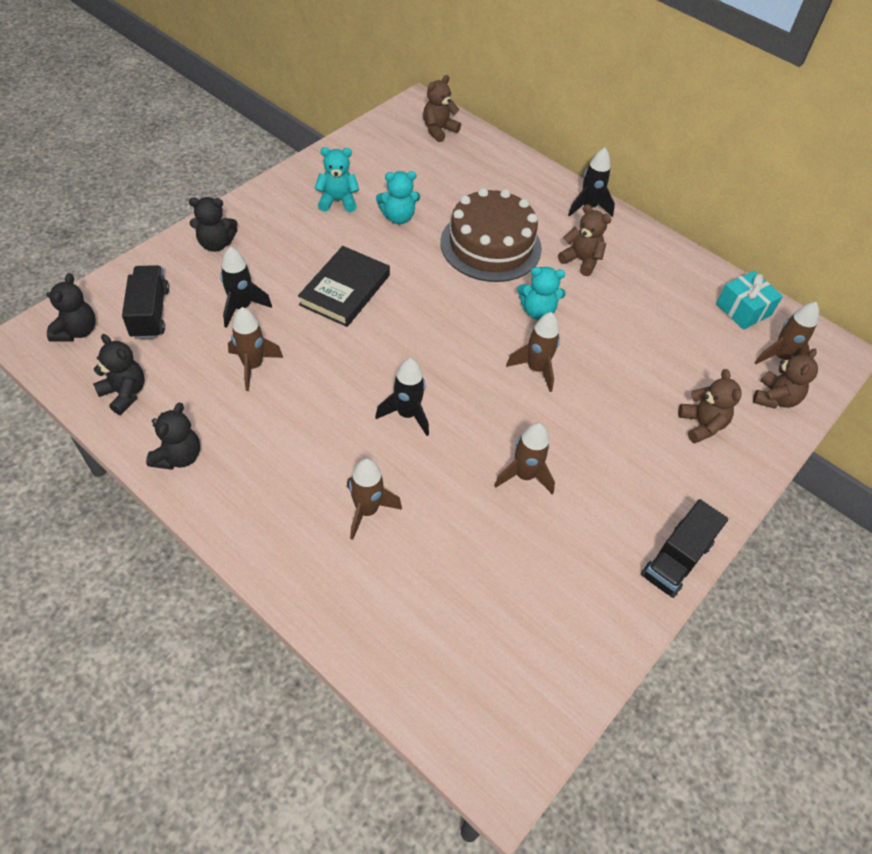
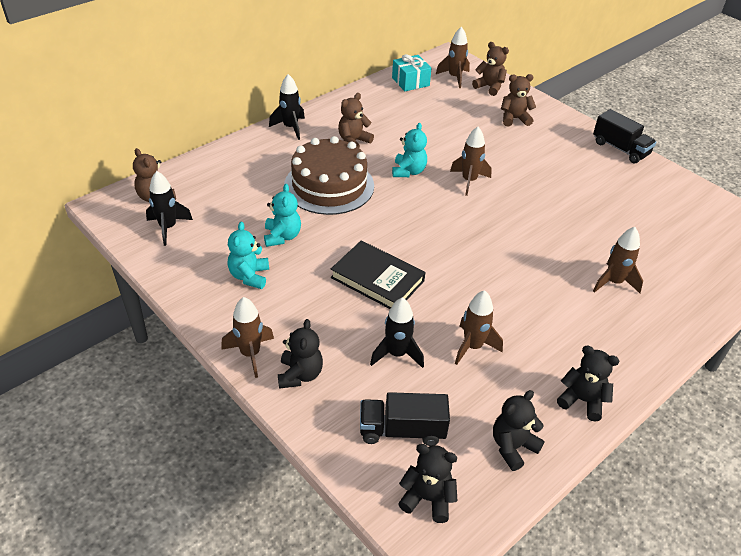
camera: 80 degrees left, 10 degrees down
black rocket [375,358,429,436] -> black rocket moved to [146,171,193,246]
brown rocket [494,423,555,494] -> brown rocket moved to [221,297,274,378]

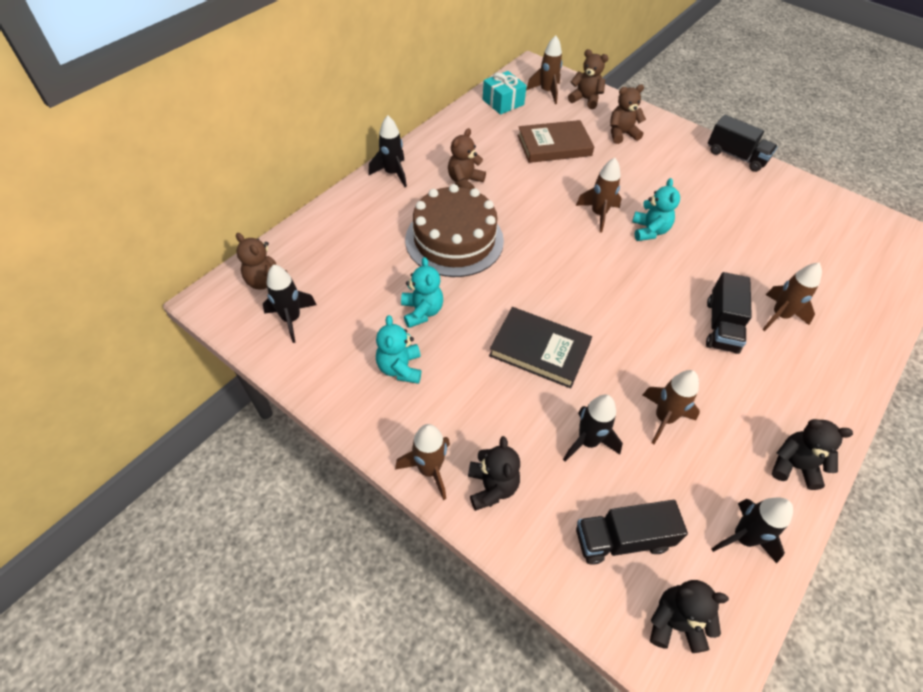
camera: 10 degrees left, 10 degrees up
turquoise teddy bear [392,123,427,177] -> turquoise teddy bear moved to [632,178,680,241]
black teddy bear [493,390,545,471] -> black rocket [712,498,793,563]
none -> brown book [517,120,594,163]
none -> black truck [706,272,752,354]

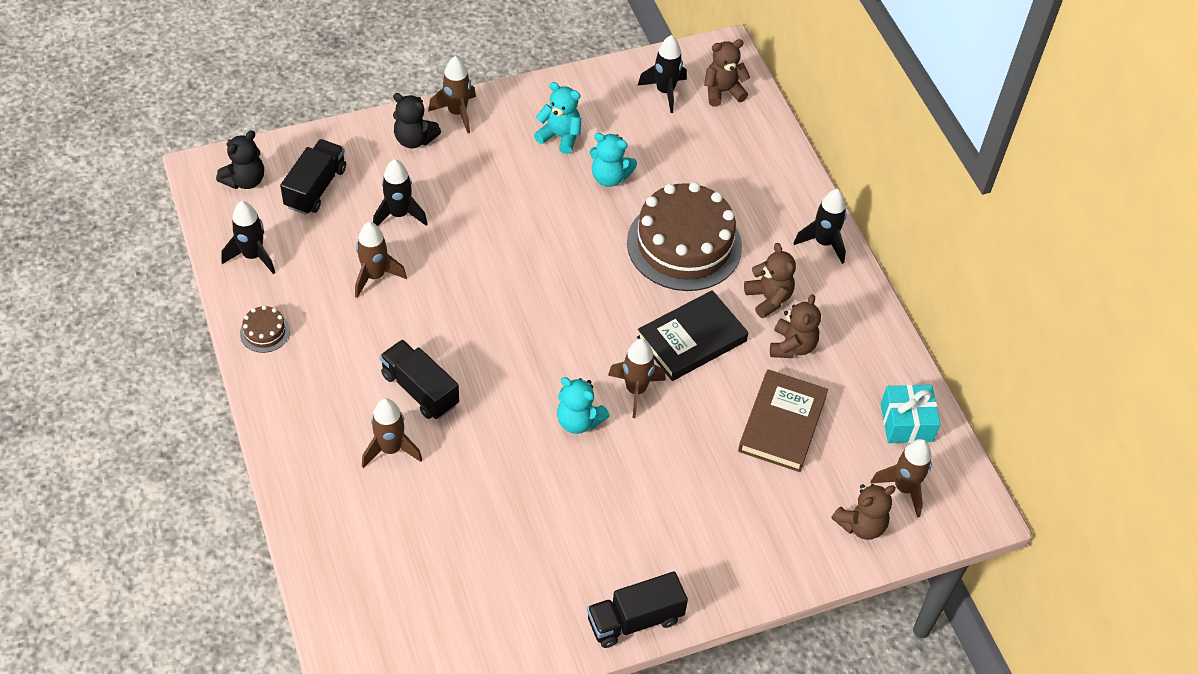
camera: 120 degrees right, 0 degrees up
black book [489,307,592,388] -> black book moved to [637,290,749,381]
brown teddy bear [610,84,646,144] -> brown teddy bear moved to [770,294,821,358]
black teddy bear [772,419,853,490] -> brown cake [240,305,290,353]

